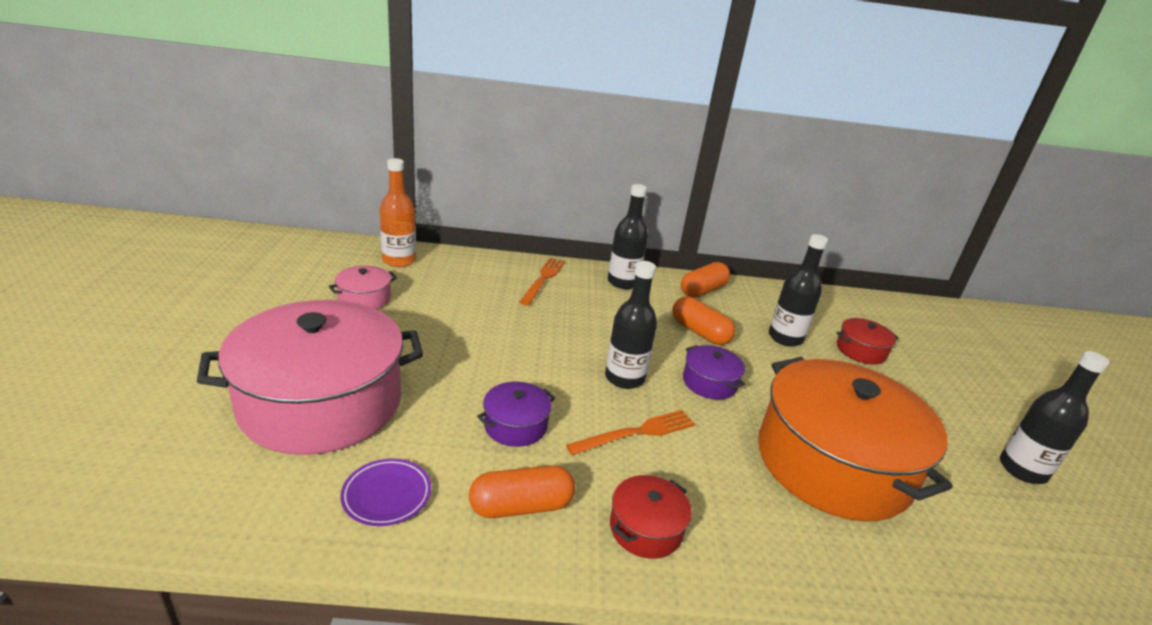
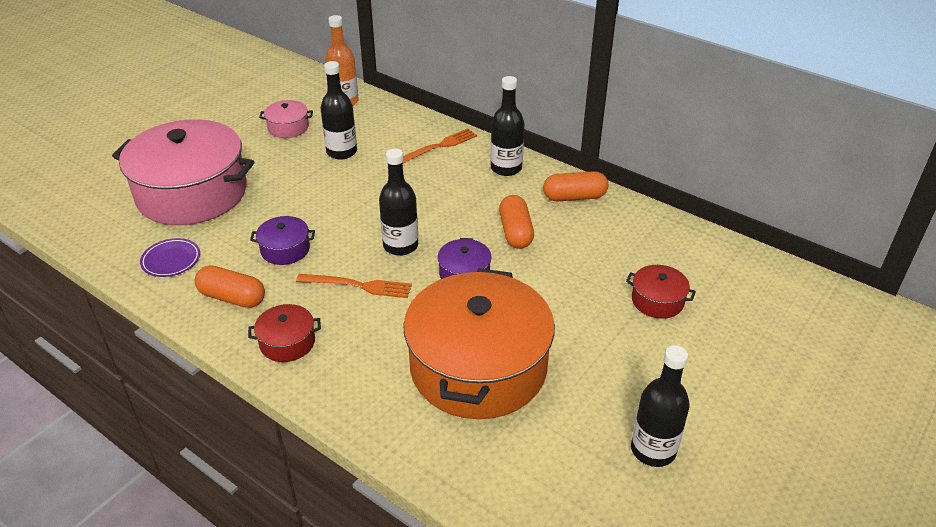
camera: 40 degrees right, 10 degrees up
black bottle [769,234,828,347] -> black bottle moved to [321,61,357,160]

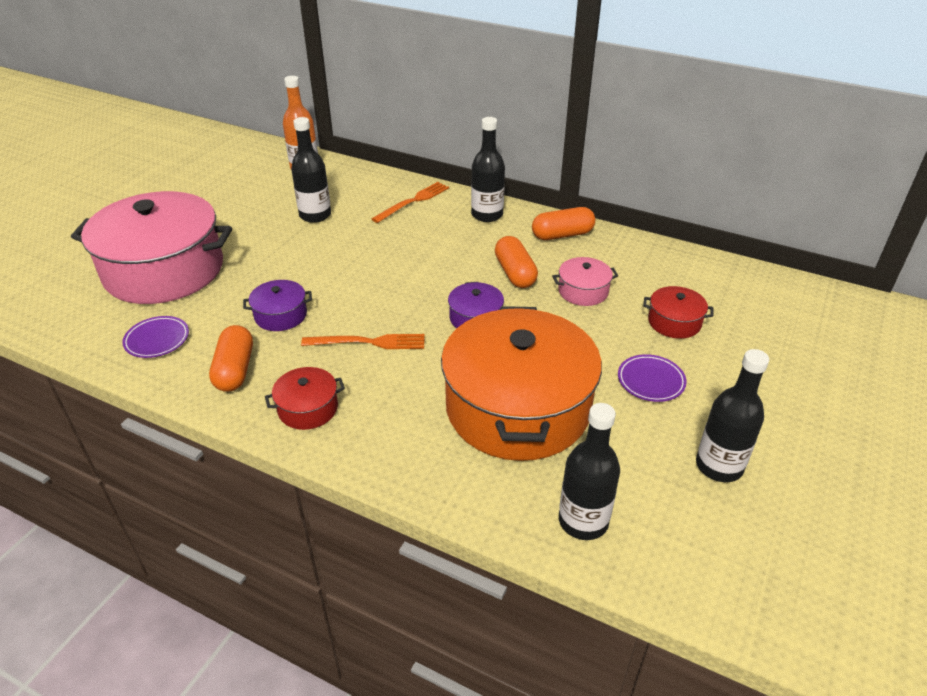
camera: 10 degrees left, 0 degrees up
orange capsule [195,265,265,308] -> orange capsule turned 75 degrees clockwise [209,325,253,392]
pink pot [259,100,313,138] -> pink pot moved to [552,257,618,306]
black bottle [379,148,418,256] -> black bottle moved to [559,403,620,540]
none -> purple plate [618,354,687,402]

